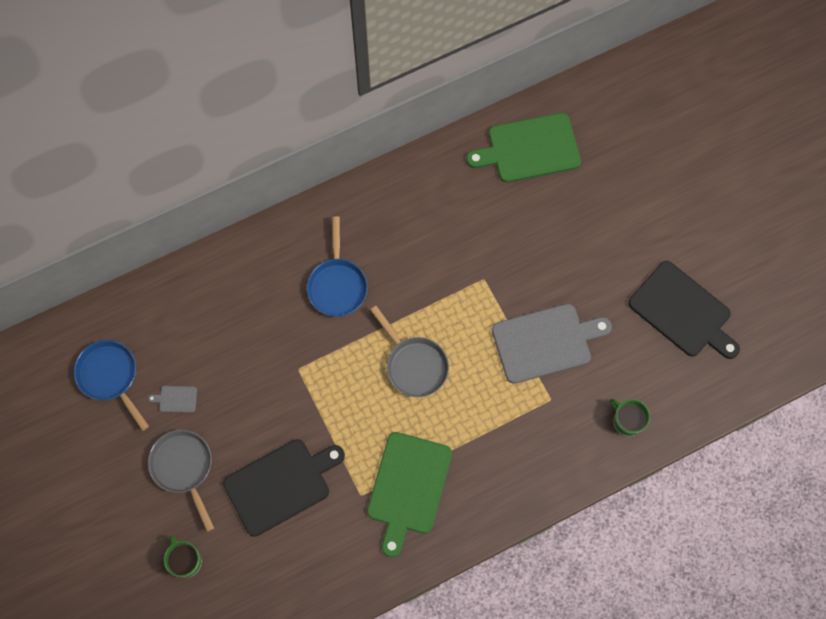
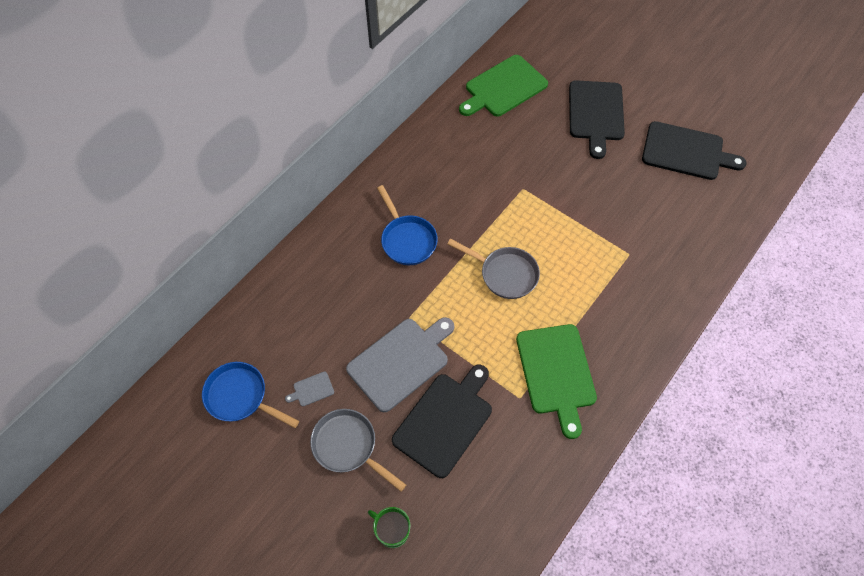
camera: 25 degrees left, 10 degrees down
grey cutting board [492,304,612,384] -> grey cutting board moved to [346,317,454,412]
green mug [610,399,650,437] -> none
none -> black cutting board [569,80,625,159]

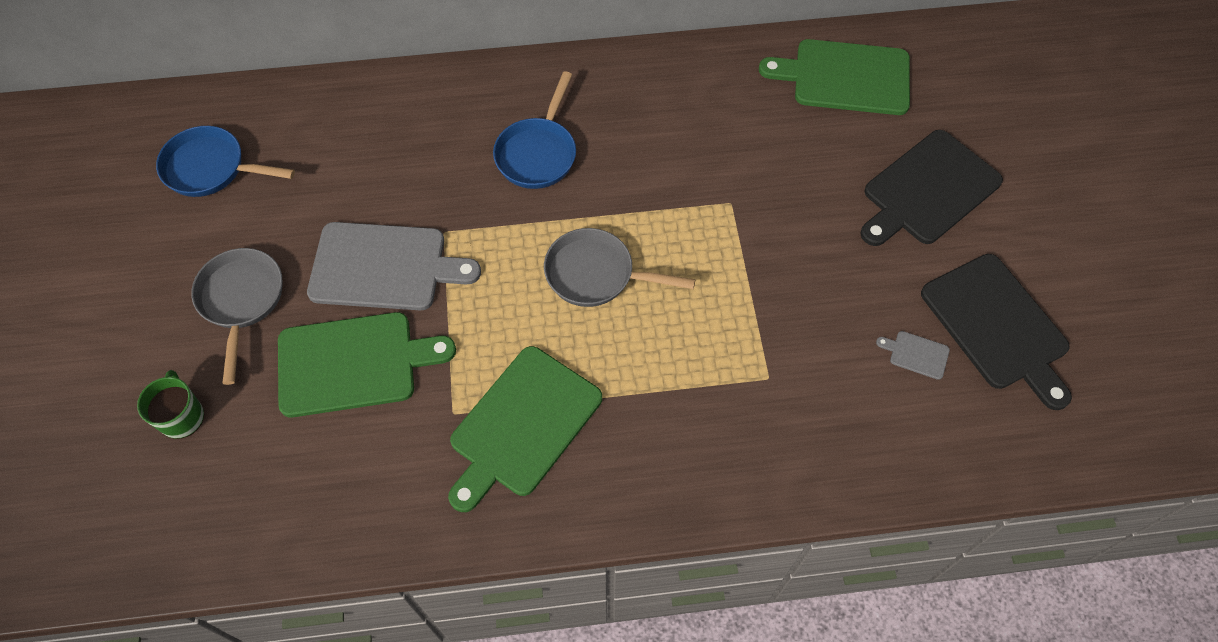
camera: 45 degrees right, 0 degrees up
blue pan [202,362,299,428] -> blue pan turned 60 degrees counterclockwise [156,126,295,197]
grey cutting board [285,371,334,406] -> grey cutting board moved to [876,331,950,380]
black cutting board [392,364,492,478] -> green cutting board [278,312,456,417]
grey pan [447,239,540,299] -> grey pan turned 120 degrees clockwise [544,228,696,307]

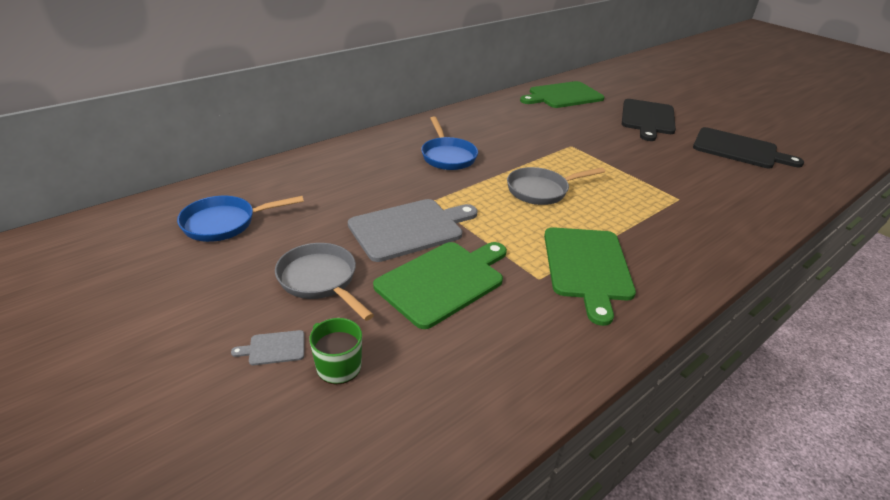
camera: 35 degrees left, 25 degrees down
grey cutting board [876,331,950,380] -> grey cutting board moved to [231,330,304,365]

